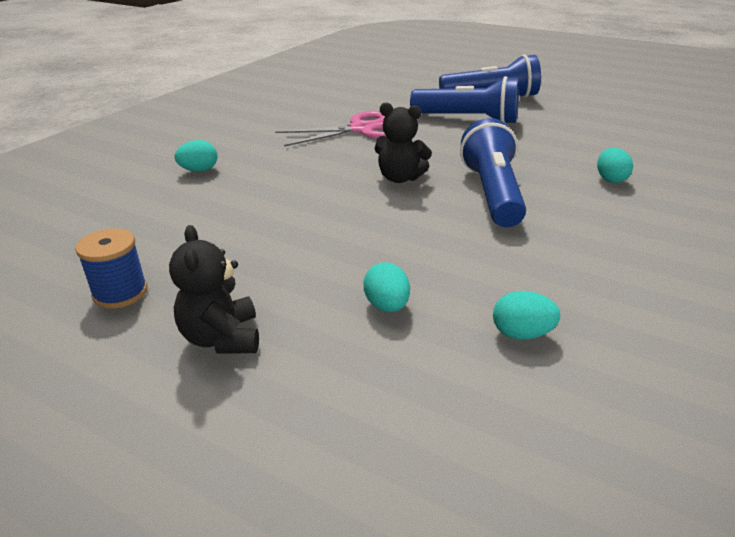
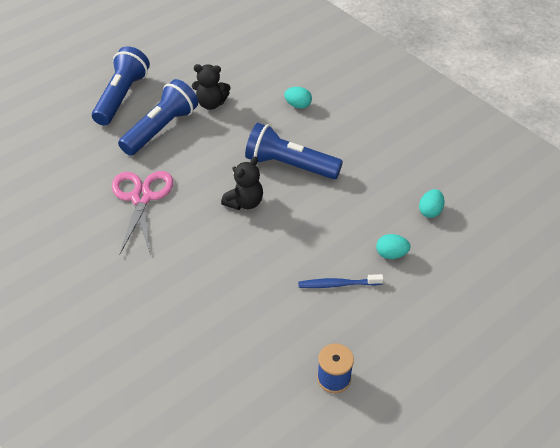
camera: 70 degrees left, 15 degrees up
black teddy bear [169,225,259,354] -> black teddy bear moved to [192,64,230,110]
turquoise egg [175,140,218,172] -> none
none -> blue toothbrush [298,274,384,288]

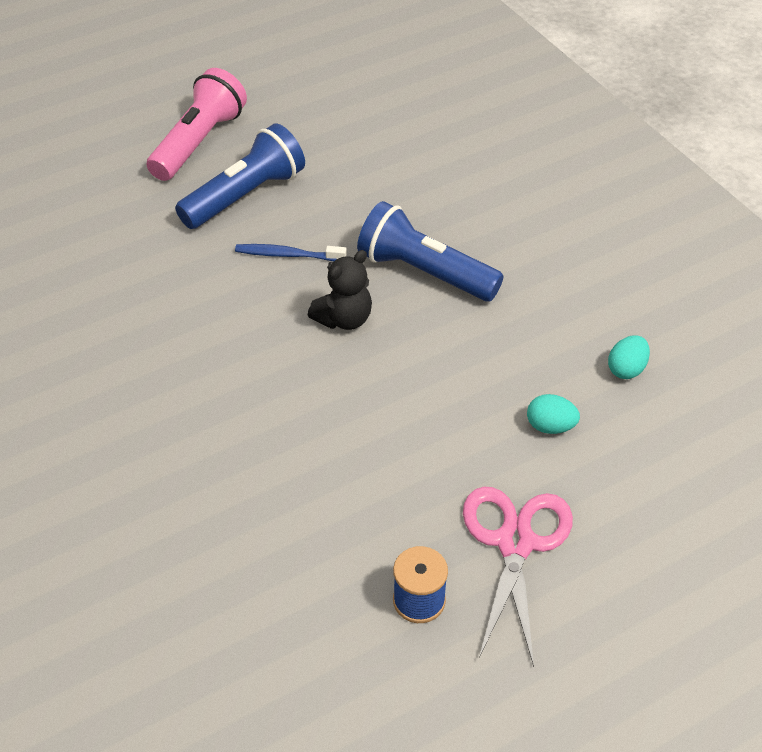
camera: 10 degrees right, 0 degrees up
blue flashlight [92,46,150,126] -> pink flashlight [146,68,247,181]
pink scissors [112,171,173,255] -> pink scissors moved to [463,487,573,667]
black teddy bear [192,64,230,110] -> none
turquoise egg [284,87,312,109] -> none
blue toothbrush [298,274,384,288] -> blue toothbrush moved to [235,244,347,261]

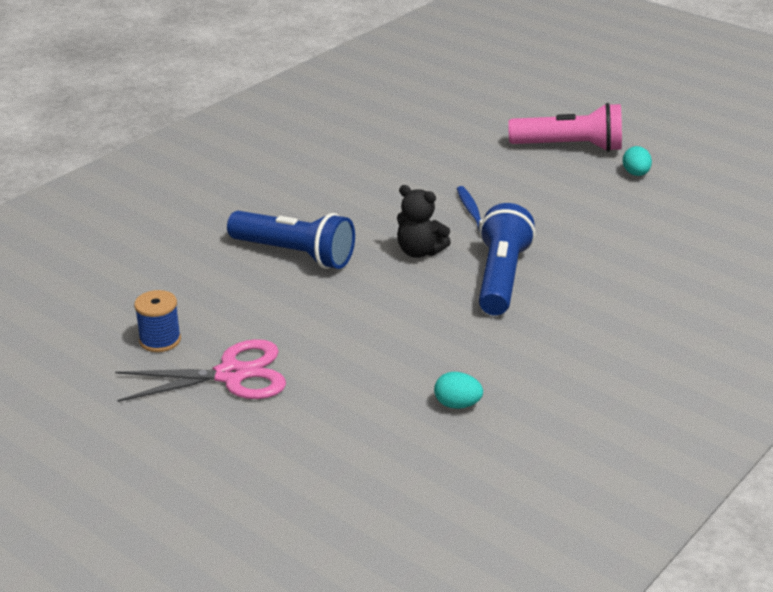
camera: 70 degrees right, 15 degrees down
blue flashlight [175,123,305,229] -> blue flashlight moved to [227,211,355,269]
turquoise egg [527,394,580,434] -> turquoise egg moved to [623,146,652,176]

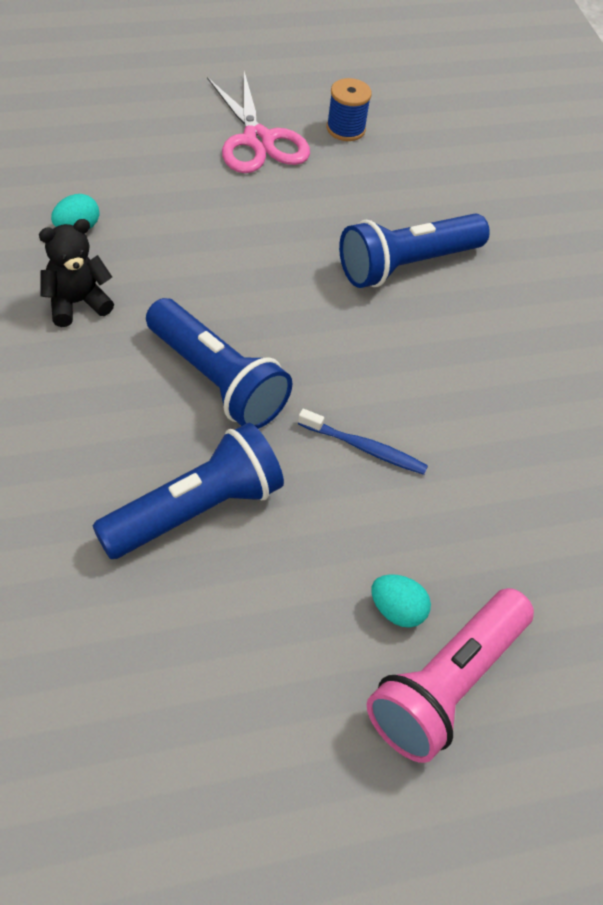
camera: 120 degrees right, 20 degrees up
pink scissors [115,339,286,402] -> pink scissors turned 45 degrees counterclockwise [207,71,310,173]
black teddy bear [397,185,451,258] -> black teddy bear moved to [39,219,114,327]
turquoise egg [623,146,652,176] -> turquoise egg moved to [371,574,431,628]
none -> blue flashlight [92,423,284,559]

